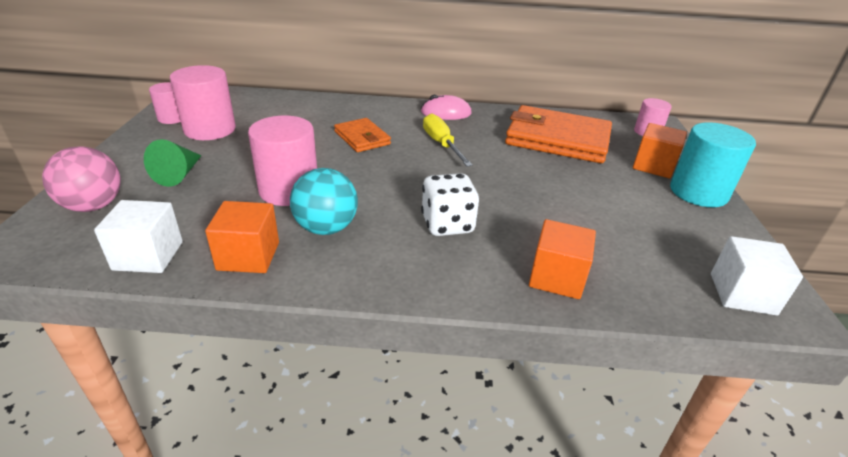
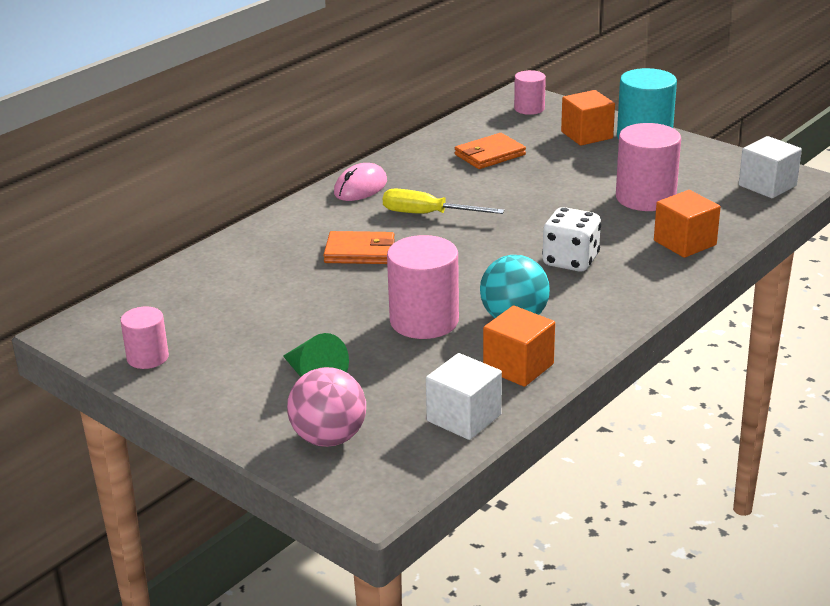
camera: 50 degrees left, 5 degrees down
pink cylinder [170,65,236,140] -> pink cylinder moved to [616,123,681,211]
orange wallet [505,105,612,163] -> orange wallet [455,133,526,169], size x0.53

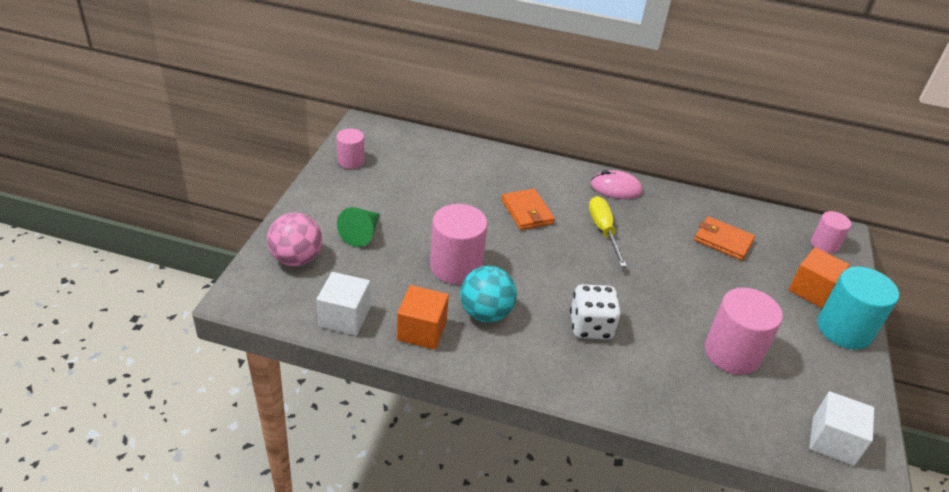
camera: 60 degrees right, 10 degrees up
orange cube [654,190,721,258] -> none

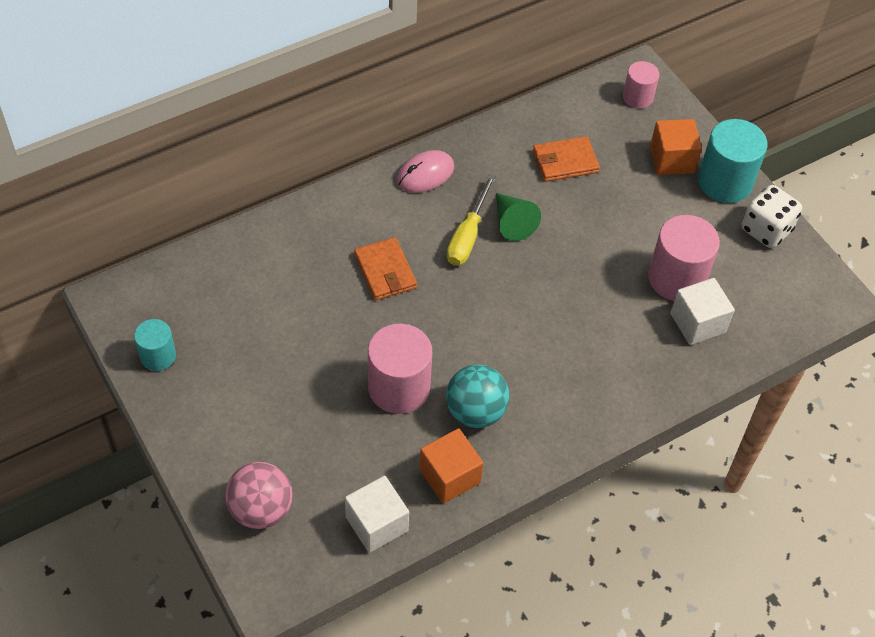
camera: 45 degrees left, 15 degrees up
pink cylinder [337,129,365,169] -> turquoise cylinder [134,319,176,371]
green cone [337,207,380,247] -> green cone moved to [496,193,541,241]
orange wallet [502,189,555,230] -> orange wallet turned 45 degrees clockwise [354,237,417,300]
white dice [570,284,621,340] -> white dice moved to [742,185,802,248]
yellow screwdriver [589,196,627,267] -> yellow screwdriver turned 105 degrees counterclockwise [447,174,496,266]
white cube [809,391,874,466] -> white cube moved to [670,278,735,345]

